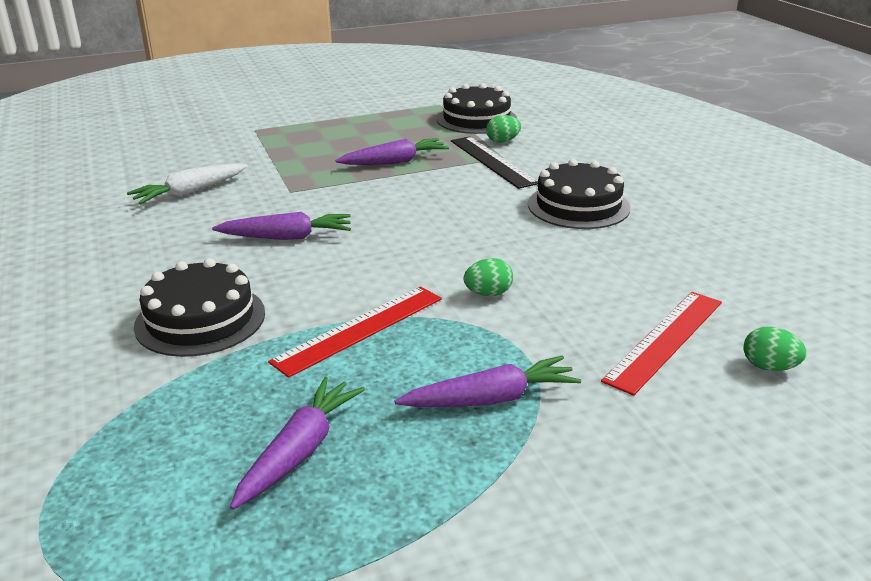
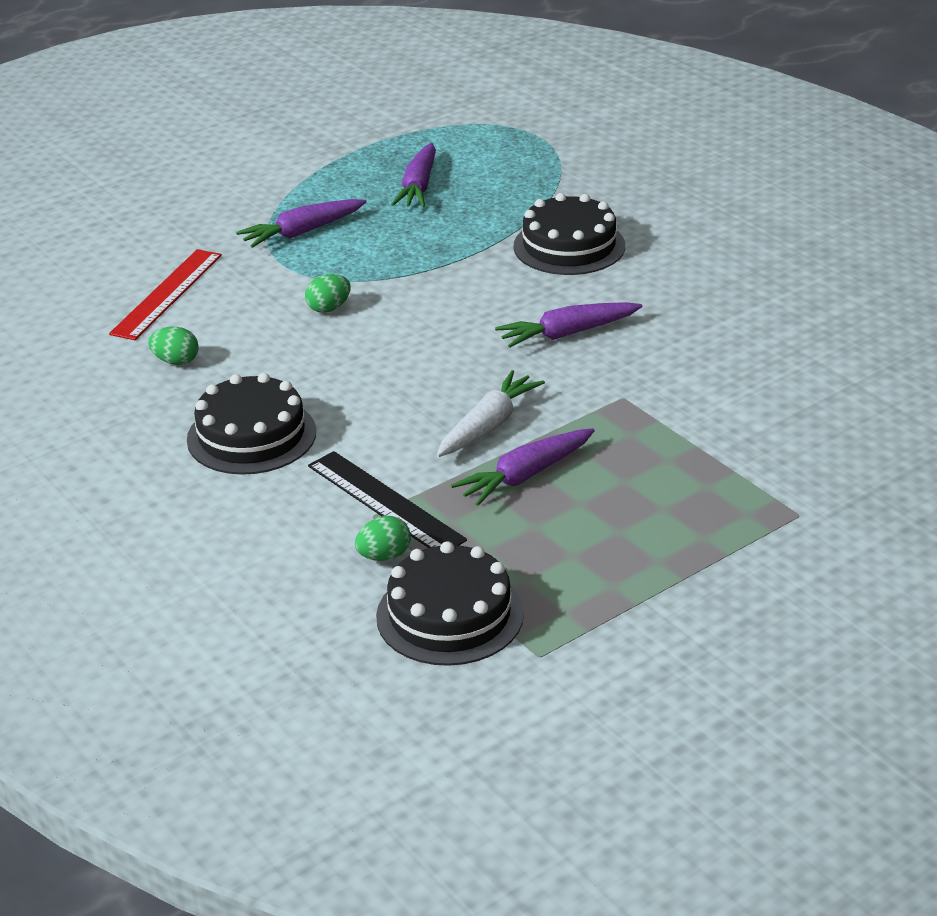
camera: 165 degrees right, 5 degrees up
white carrot [127,163,248,204] -> white carrot moved to [436,370,545,457]
red ruler [268,286,442,378] -> none
green egg [743,326,807,371] -> green egg moved to [148,327,199,365]

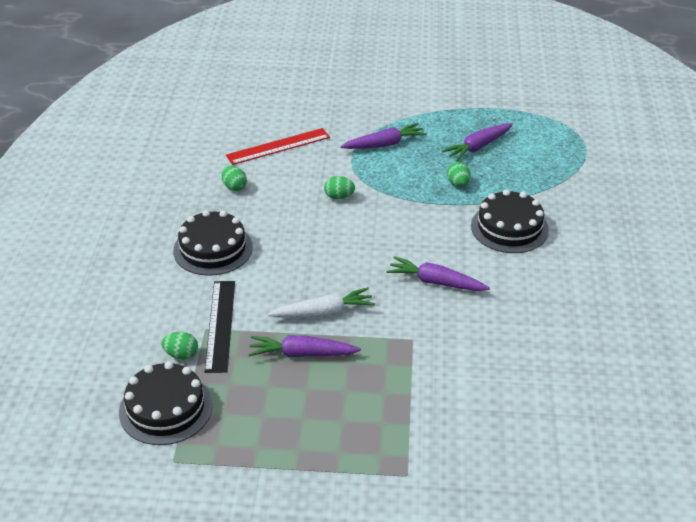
camera: 40 degrees right, 5 degrees up
purple carrot [236,199,366,248] -> purple carrot turned 150 degrees clockwise [340,123,427,149]
none -> green egg [447,162,471,187]

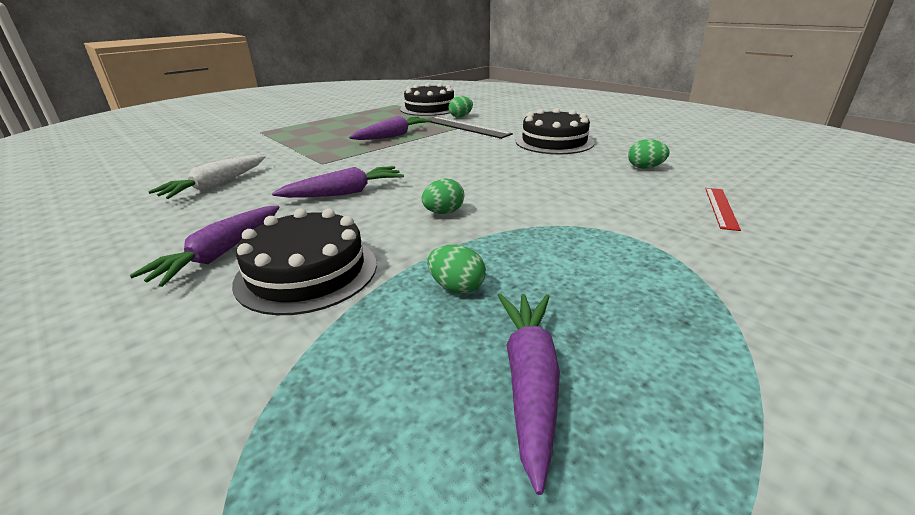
camera: 135 degrees right, 10 degrees down
red ruler [226,128,330,165] -> red ruler [705,188,741,231], size x0.59
white carrot [268,287,375,318] -> white carrot moved to [148,155,266,199]
green egg [324,176,355,199] -> green egg moved to [422,178,464,214]
purple carrot [340,123,427,149] -> purple carrot moved to [129,205,280,287]

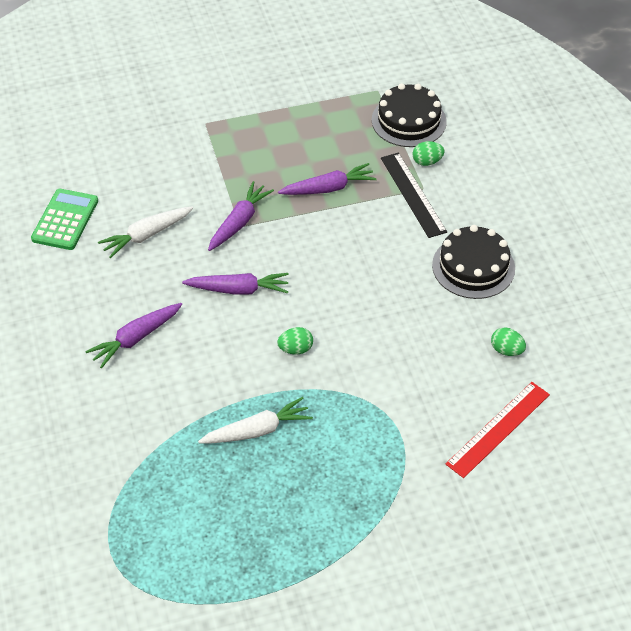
camera: 25 degrees right, 20 degrees up
black cake [232,208,377,315] -> none
green egg [427,245,486,294] -> white carrot [198,397,313,443]
purple carrot [498,293,560,495] -> purple carrot moved to [208,181,274,251]
red ruler [705,188,741,231] -> red ruler [446,382,550,478], size x1.70
none -> green calculator [31,189,98,250]

